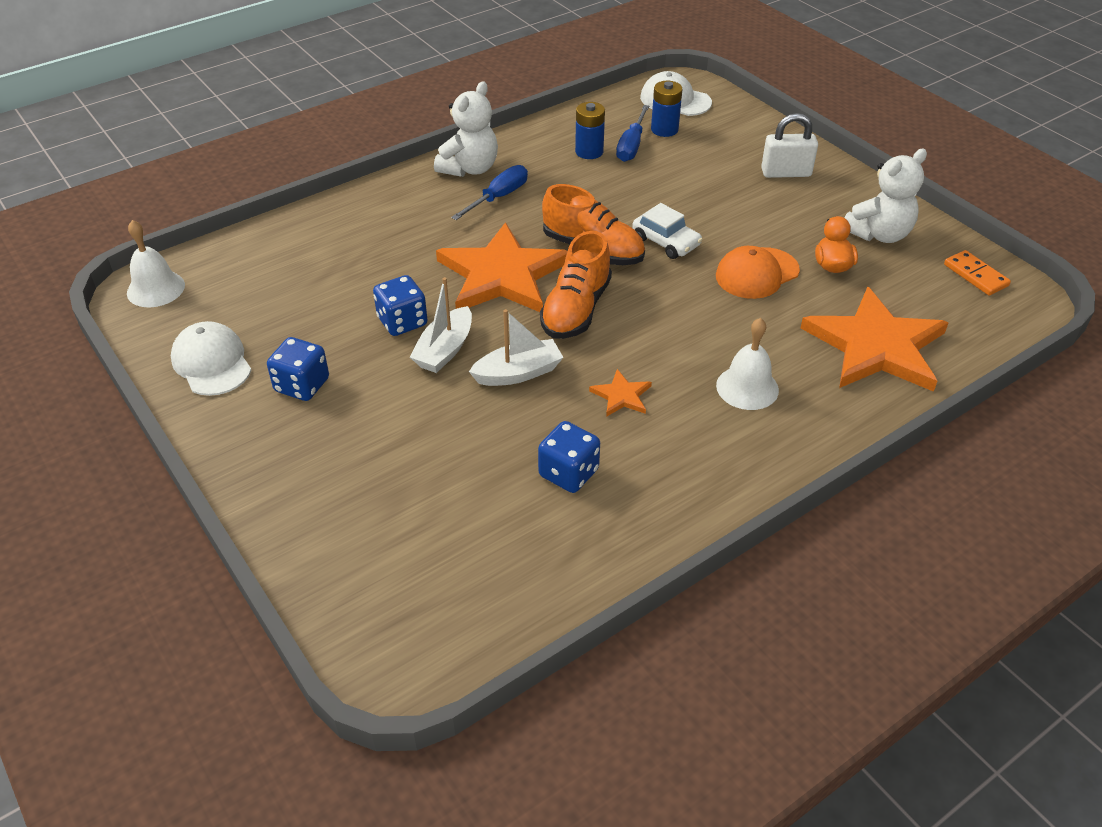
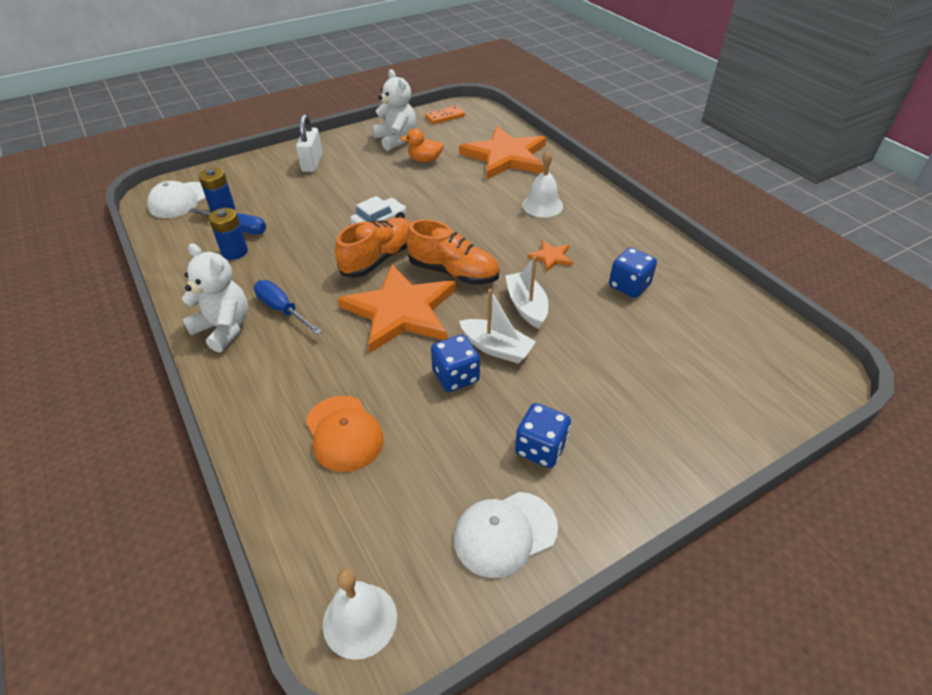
camera: 85 degrees left, 0 degrees up
orange cap [716,246,800,299] -> orange cap moved to [306,396,384,472]

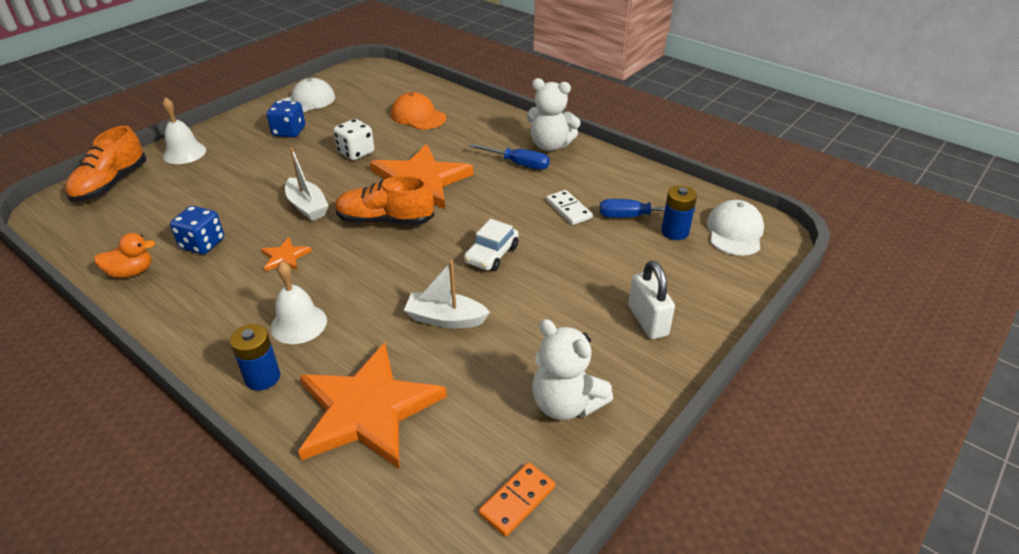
camera: 160 degrees right, 5 degrees down
blue battery [209,208,248,260] -> blue battery moved to [230,324,280,391]
white bell [323,569,397,660] -> white bell moved to [163,97,206,164]
orange shoe [335,218,411,278] -> orange shoe moved to [65,126,146,202]
orange duck [400,128,444,162] -> orange duck moved to [94,233,155,278]
blue dice [431,334,480,392] -> white dice [334,119,374,160]
white boat [459,289,536,364] -> white boat moved to [404,261,490,328]
none -> white domino [546,190,593,225]

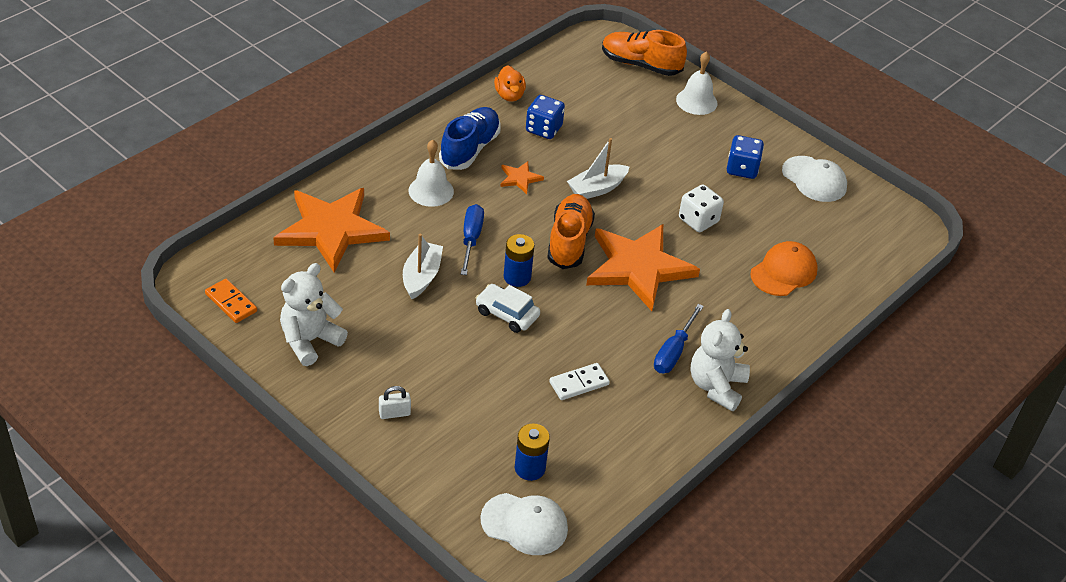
camera: 90 degrees right, 5 degrees up
blue battery [230,324,280,391] -> blue battery moved to [504,234,534,287]
blue screwdriver [600,199,696,218] -> blue screwdriver moved to [461,204,484,275]
white padlock [628,261,675,339] -> white padlock [379,386,411,419], size x0.60
none -> blue shoe [439,107,501,170]

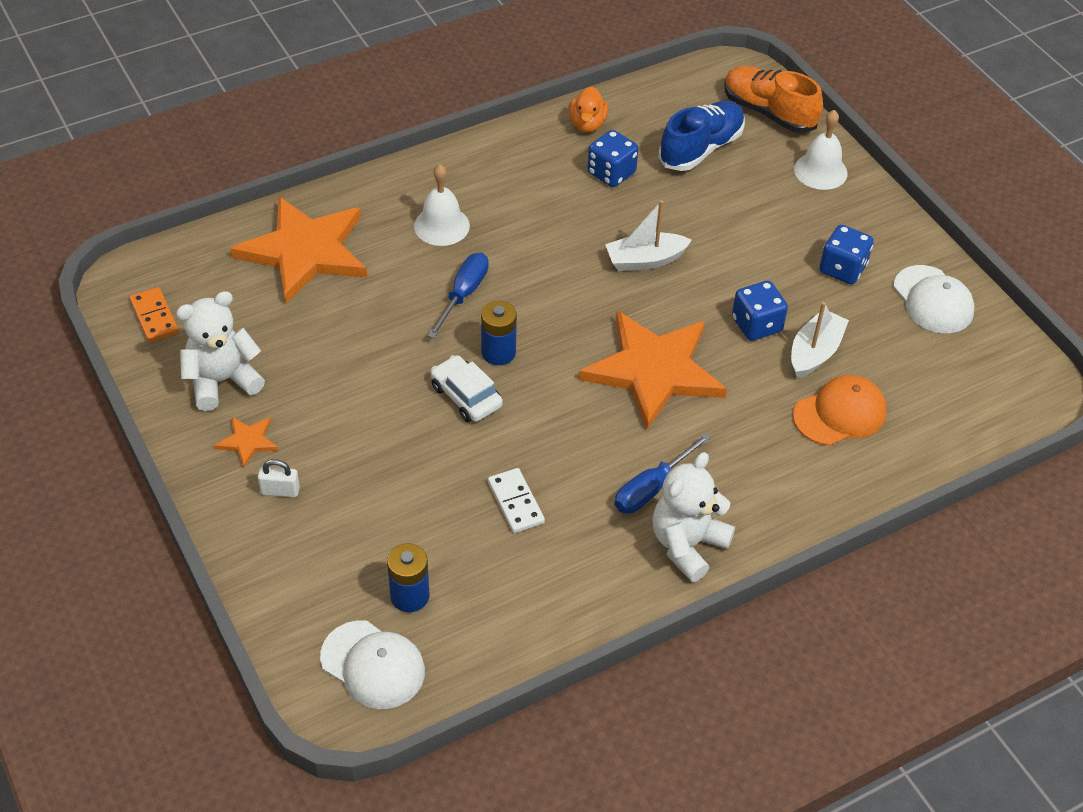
camera: 20 degrees right, 5 degrees up
white boat [403,233,443,300] -> white boat moved to [791,302,849,378]
blue shoe [439,107,501,170] -> blue shoe moved to [658,101,745,171]
orange star [500,161,544,194] -> orange star moved to [214,416,279,468]
orange shoe [547,194,595,269] -> none
white domino [549,363,610,400] -> white domino turned 75 degrees clockwise [488,468,545,533]
white dice [679,185,724,232] -> blue dice [732,281,788,341]

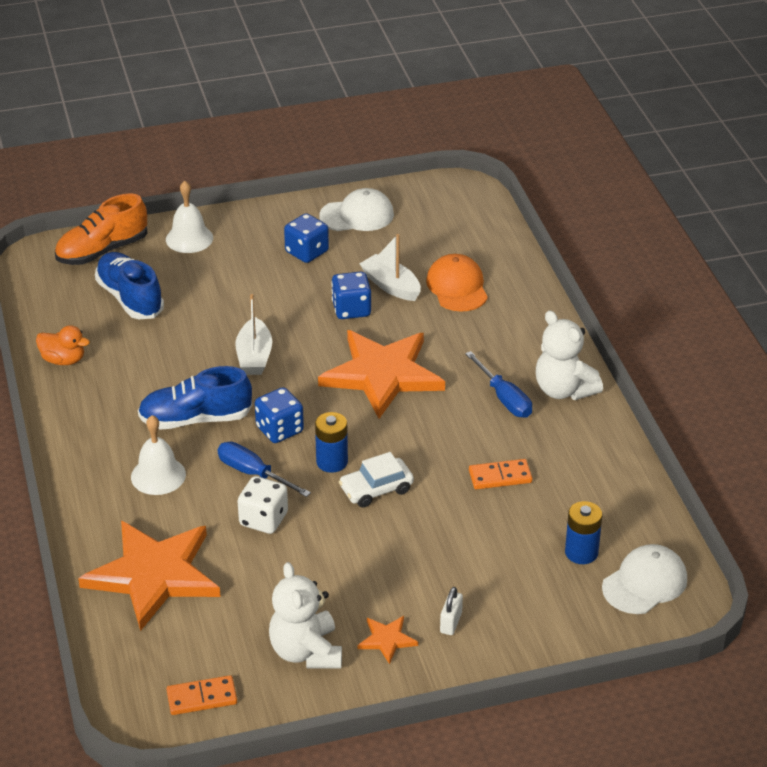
camera: 75 degrees left, 10 degrees down
white domino [488,468,545,533] -> orange domino [469,459,532,489]
blue dice [587,130,638,187] -> blue dice moved to [255,387,304,443]
none -> blue shoe [138,366,252,430]
none -> white dice [238,476,288,534]

